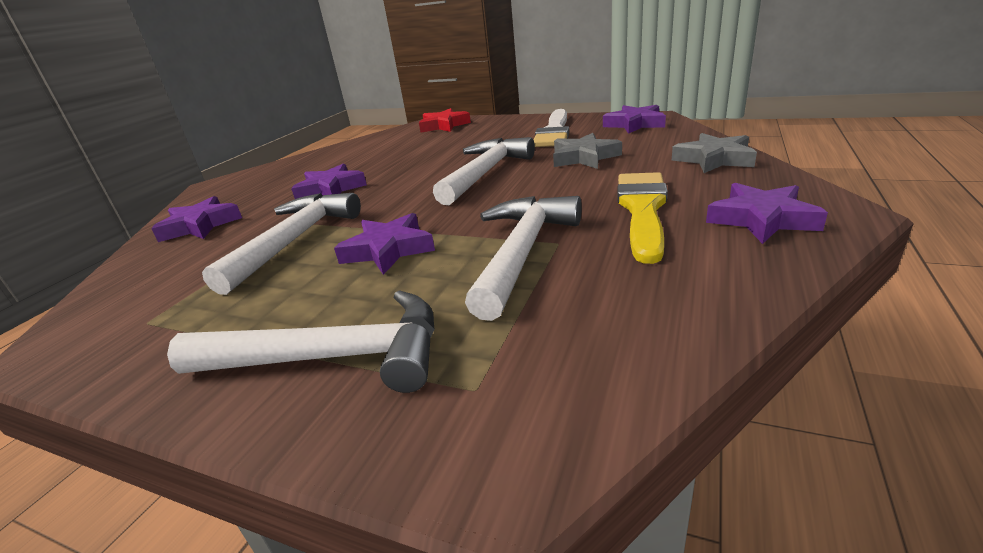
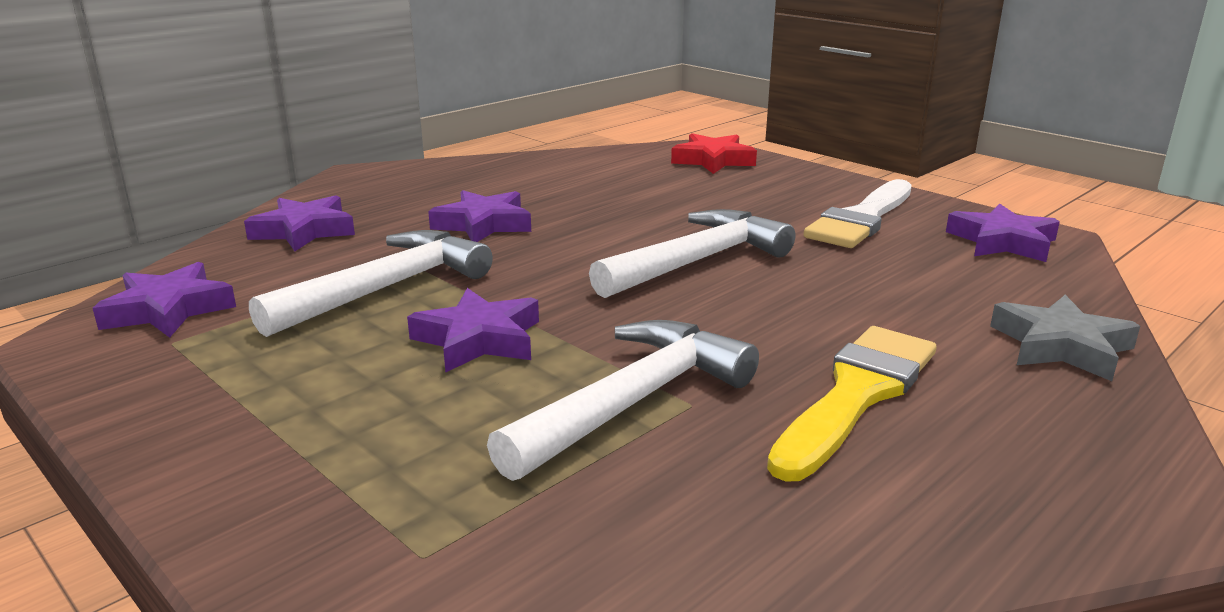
camera: 20 degrees right, 5 degrees down
white hammer [167,290,435,393] -> none
grey star [553,133,622,169] -> none
purple star [706,183,828,244] -> purple star moved to [93,262,236,338]

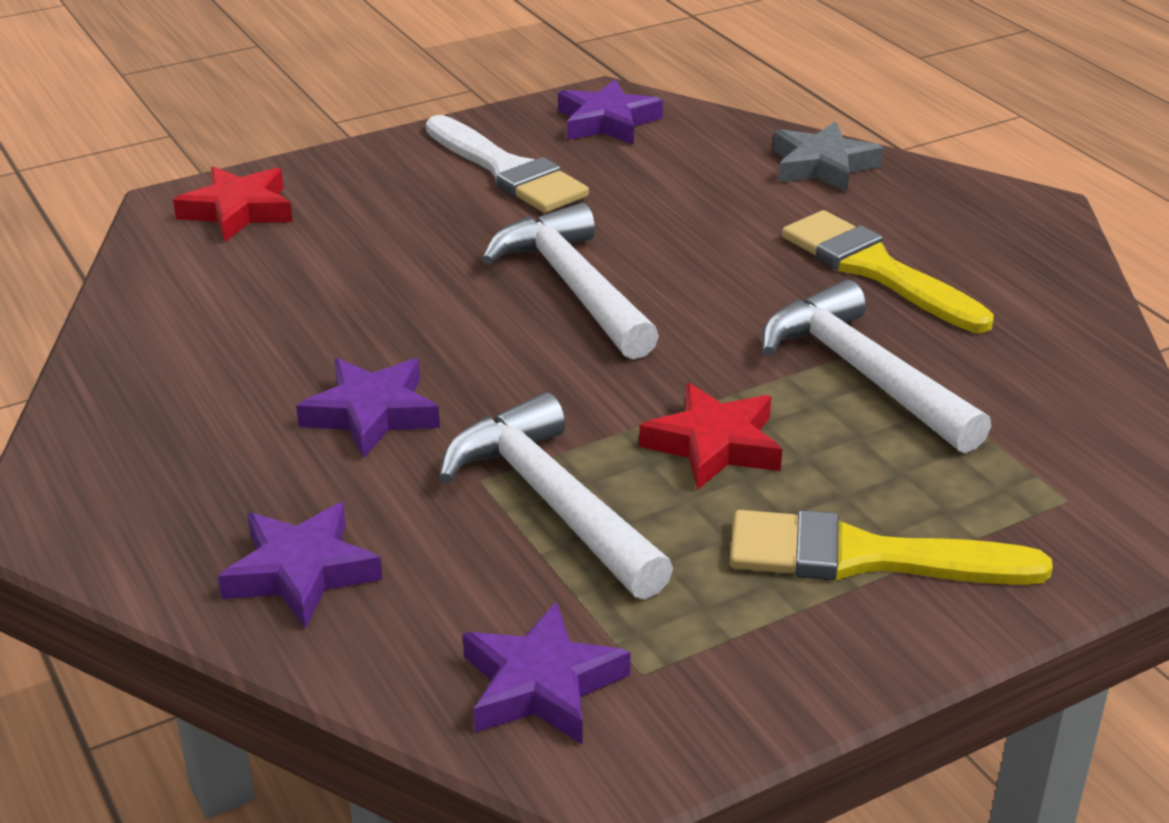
camera: 75 degrees left, 10 degrees up
purple star [407,288,539,373] -> red star [639,383,783,490]
none -> yellow brush [730,510,1053,585]

